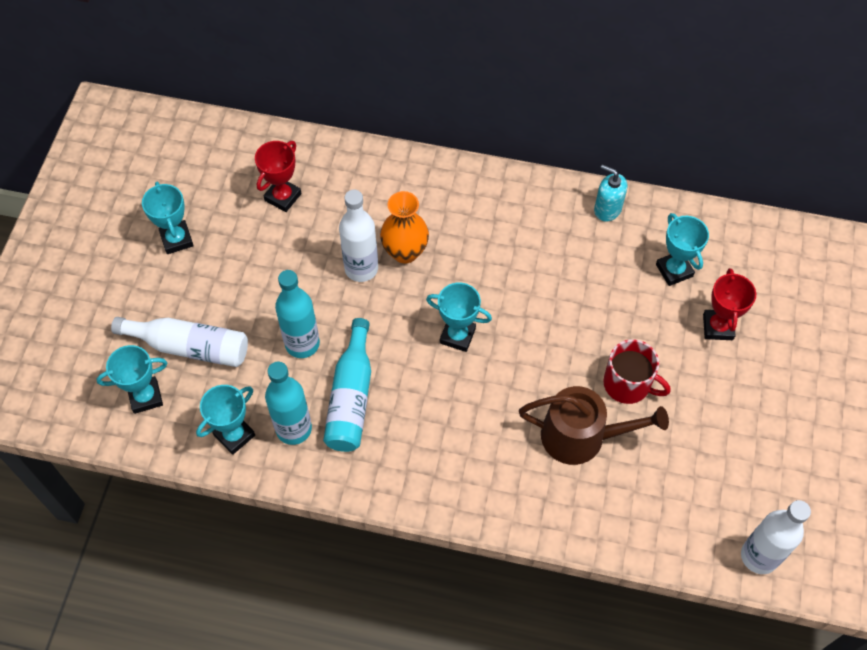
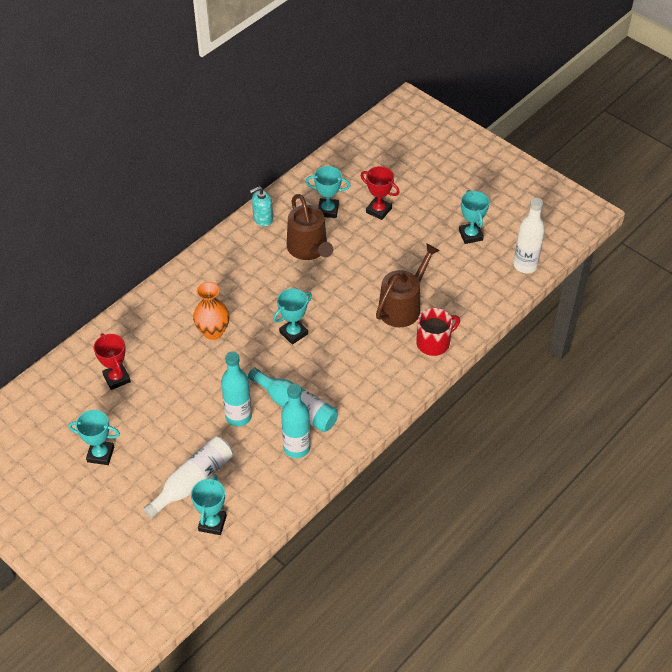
camera: 60 degrees left, 10 degrees down
turquoise trophy [196,385,255,455] -> turquoise trophy moved to [459,190,490,244]
white bottle [339,190,378,282] -> none
red mug [603,339,671,404] -> red mug moved to [416,308,460,356]
none -> brown watering can [287,194,333,260]

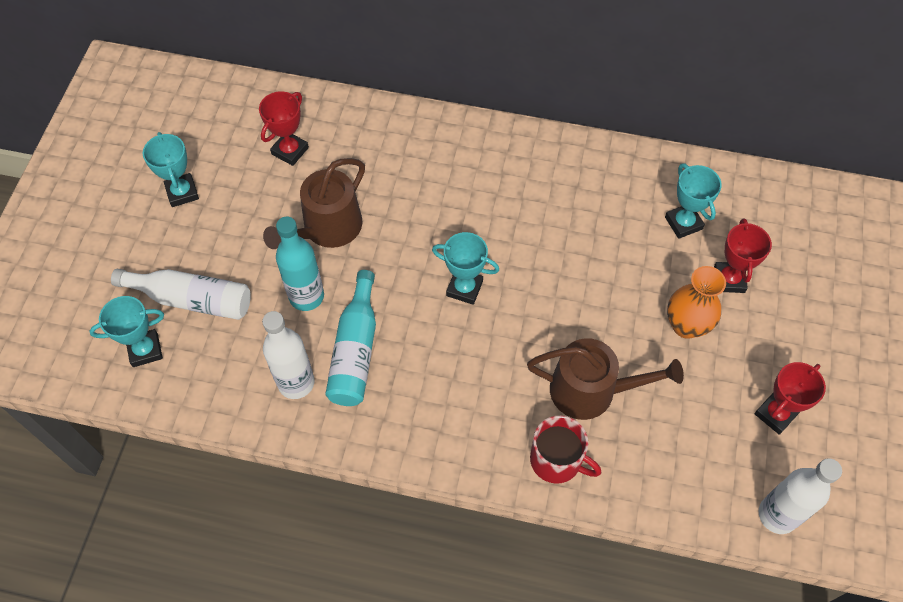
camera: 60 degrees right, 10 degrees up
orange vase [193,282,229,340] -> orange vase moved to [667,266,726,339]
turquoise soap dispenser [250,186,273,227] -> none
turquoise bottle [281,384,310,458] -> white bottle [262,311,315,399]
brown watering can [287,194,333,260] -> brown watering can moved to [263,158,365,249]
turquoise trophy [459,190,490,244] -> red trophy [754,362,826,435]

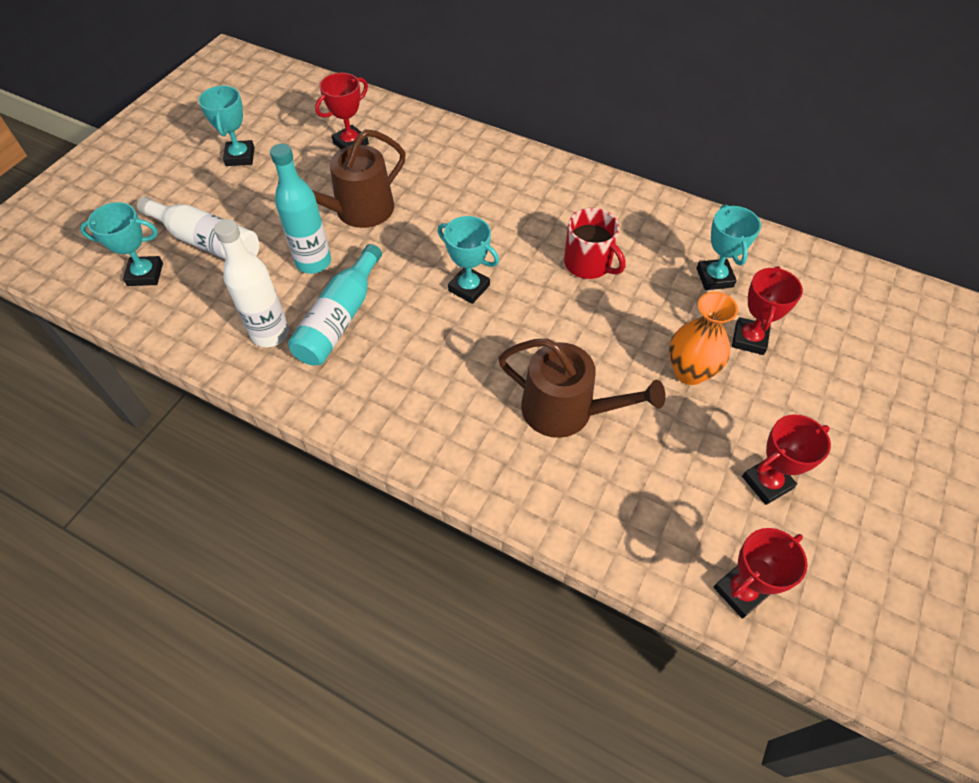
camera: 15 degrees right, 5 degrees down
red mug [530,416,601,483] -> red mug moved to [564,208,626,279]
white bottle [759,458,842,534] -> red trophy [714,528,808,619]

